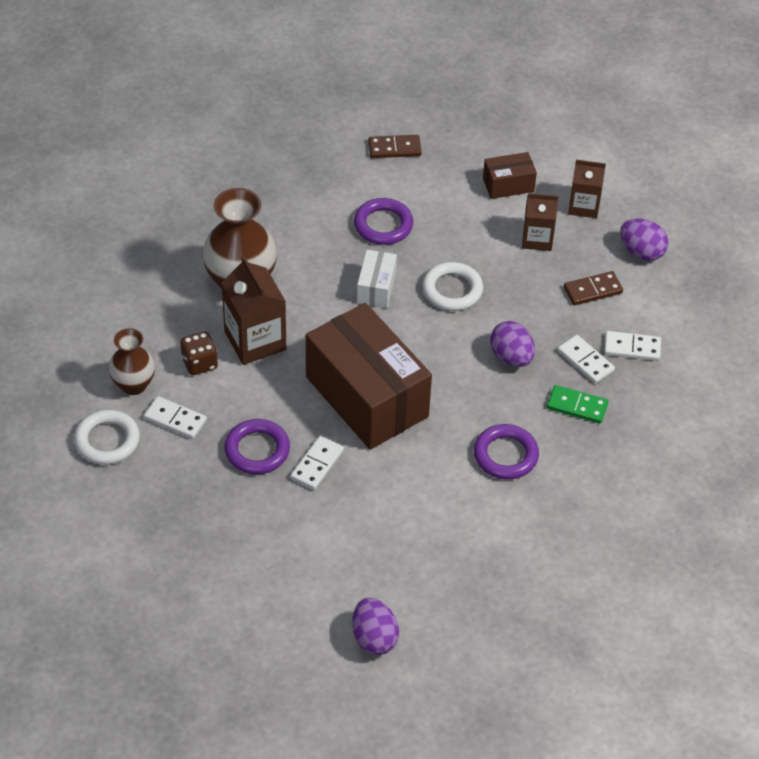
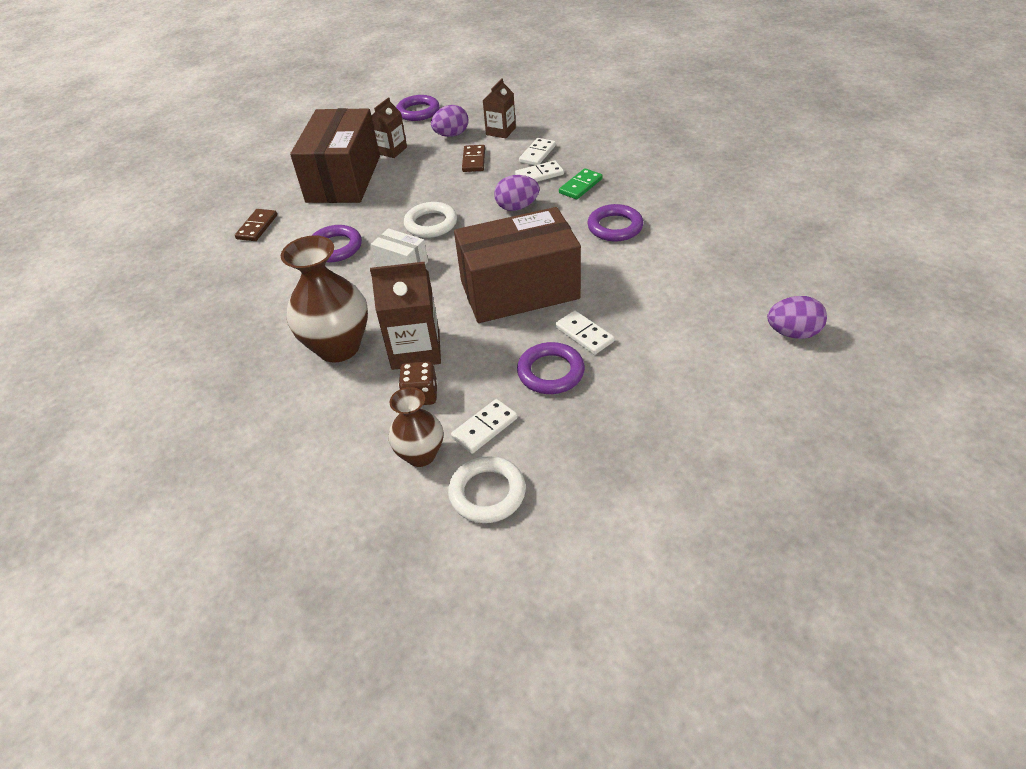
camera: 65 degrees left, 5 degrees down
brown box [483,152,537,199] -> brown box [290,108,380,203], size x2.24
brown carton [522,193,558,251] -> brown carton moved to [483,78,516,138]
none -> purple ring [396,95,440,121]

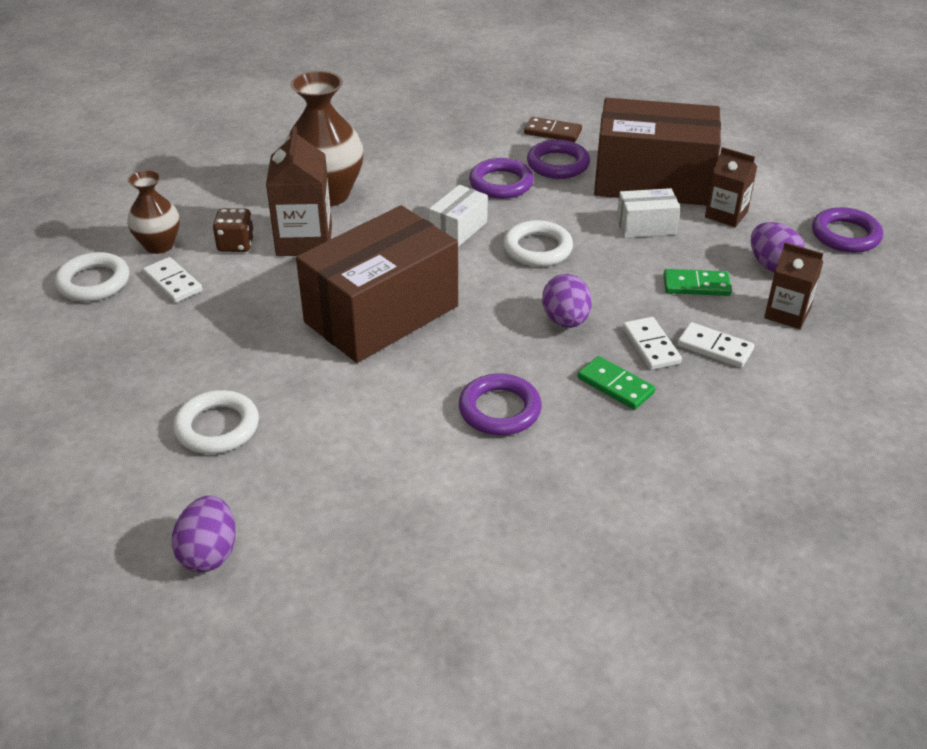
camera: 90 degrees right, 5 degrees down
brown box [454,207,581,323] -> brown box turned 60 degrees clockwise [296,205,458,363]
brown domino [462,145,485,172] -> green domino [663,269,732,296]
purple ring [517,342,585,394] -> purple ring moved to [527,140,590,179]
white domino [555,310,614,355] -> none
none -> white ring [173,390,259,454]
none -> white box [617,188,680,238]

